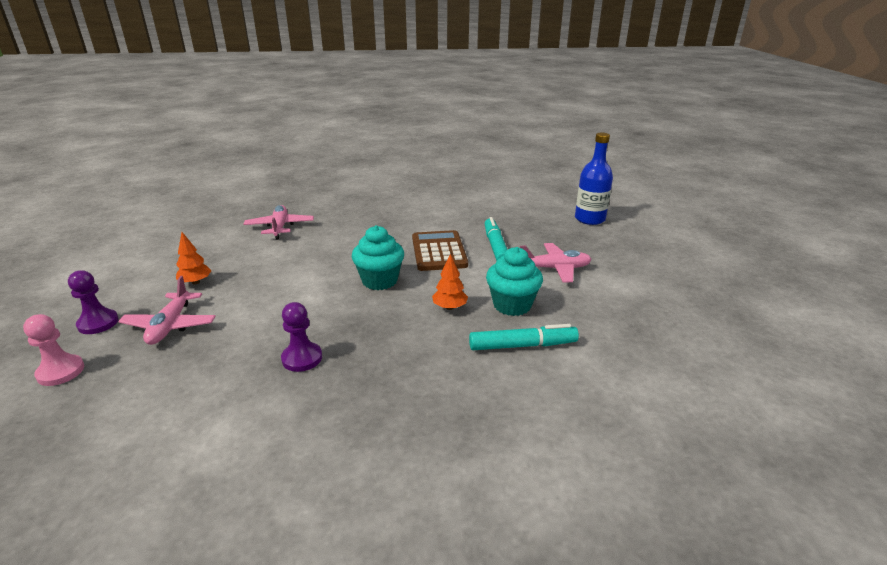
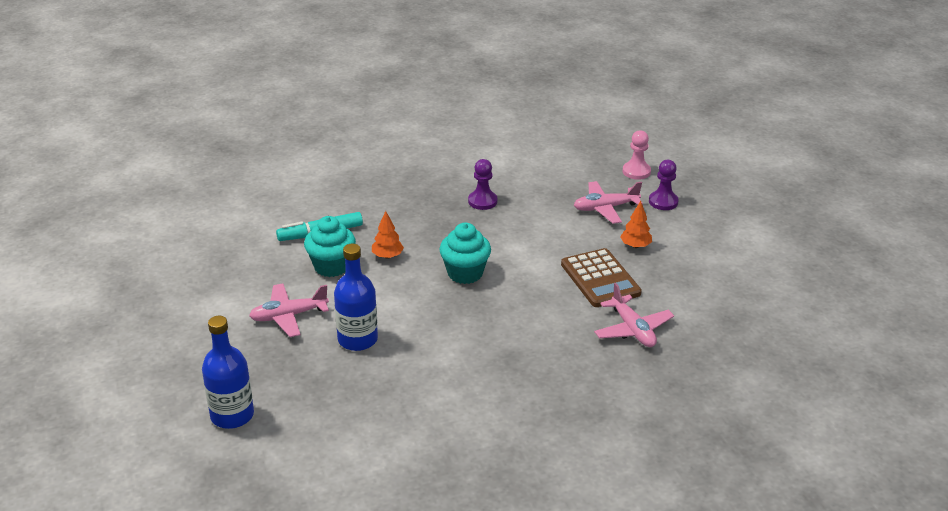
camera: 165 degrees right, 5 degrees up
pink plane [118,276,216,345] -> pink plane turned 90 degrees counterclockwise [574,181,643,224]
brown calculator [412,230,468,271] -> brown calculator moved to [561,248,642,307]
turquoise marker [485,217,508,261] -> blue bottle [334,244,378,351]

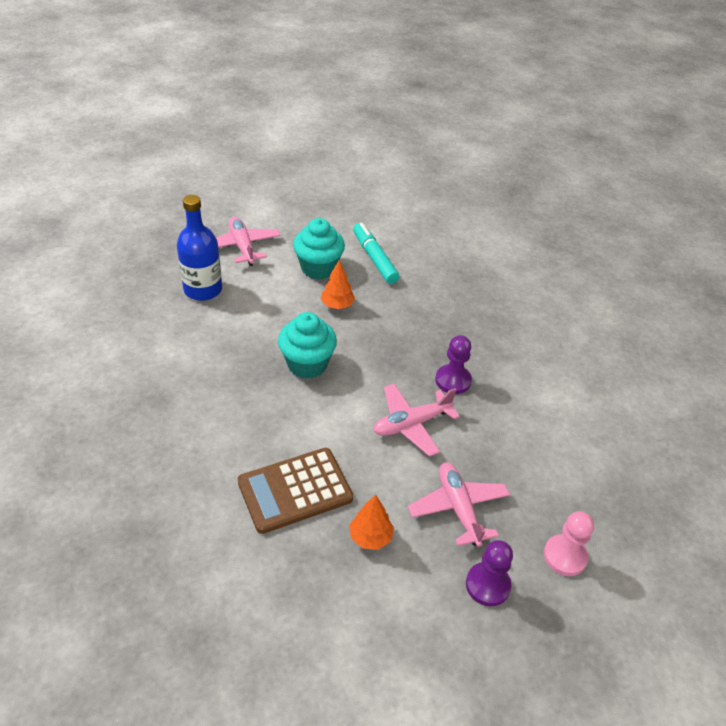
camera: 85 degrees right, 10 degrees up
blue bottle [202,316,254,429] -> none
pink plane [594,283,674,347] -> pink plane moved to [373,384,460,457]

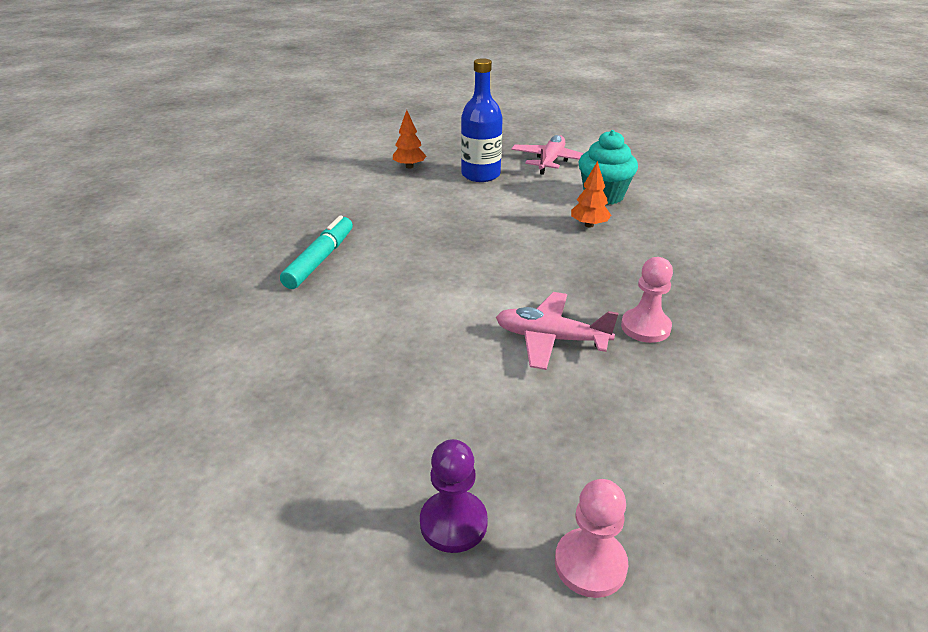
camera: 45 degrees right, 10 degrees down
brown calculator [238,448,353,534] -> none
turquoise cupcake [278,312,337,379] -> none
orange tree [349,495,394,550] -> orange tree moved to [393,110,426,168]
turquoise marker [353,223,399,284] -> turquoise marker moved to [280,215,353,289]
pink plane [408,462,510,547] -> none
purple pawn [435,335,472,394] -> pink pawn [621,257,673,343]

